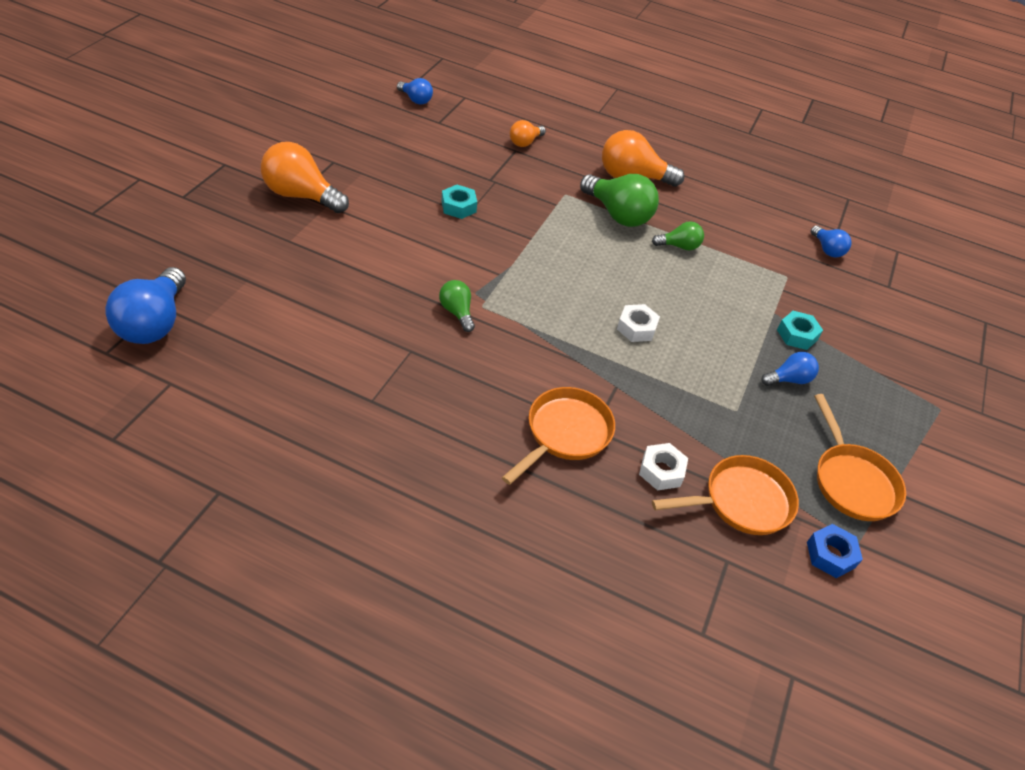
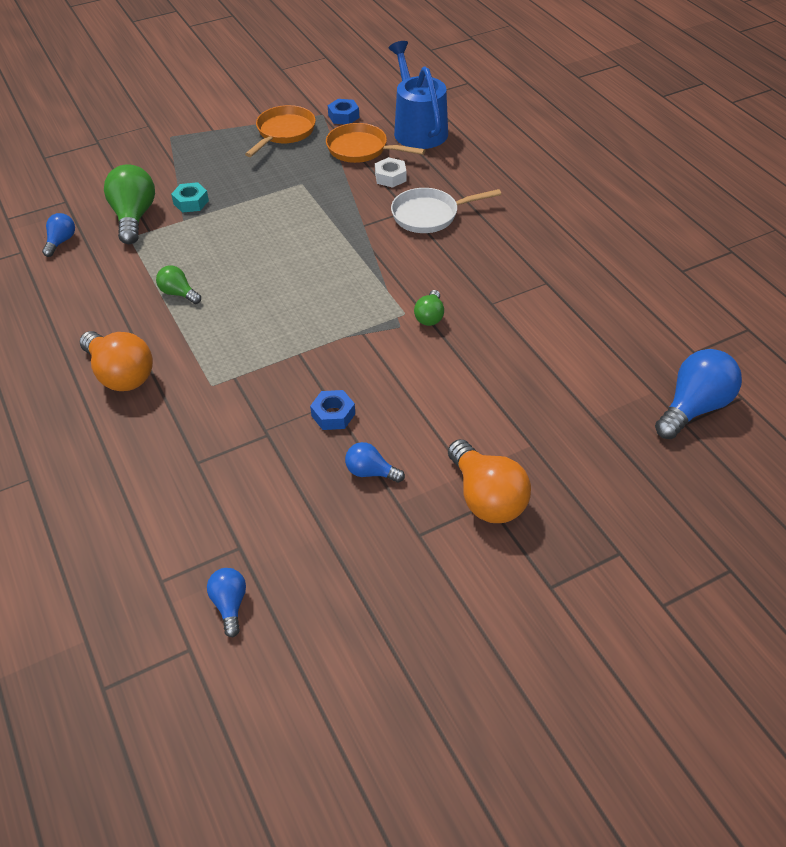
camera: 135 degrees left, 0 degrees up
turquoise nut [441,185,477,219] -> blue nut [310,390,355,430]
orange pan [502,387,615,485] -> white pan [391,188,501,233]
orange light bulb [510,120,546,147] -> none
green light bulb [580,174,659,227] -> green light bulb moved to [104,165,155,244]
white nut [617,304,660,342] -> none
blue light bulb [761,352,819,386] -> blue light bulb moved to [345,442,405,483]
none -> blue watering can [389,41,448,149]

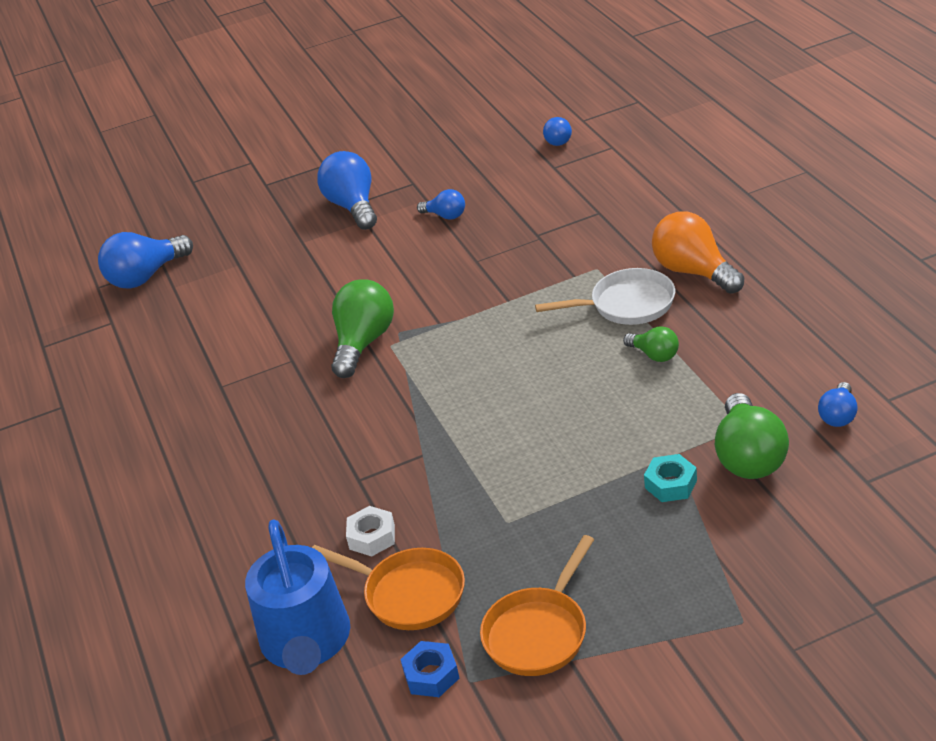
camera: 170 degrees left, 10 degrees down
blue nut [310,390,355,430] -> none
white pan [391,188,501,233] -> white pan moved to [535,268,675,325]
green light bulb [414,290,444,326] -> green light bulb [331,279,394,378], size x1.84
orange light bulb [448,439,531,523] -> blue light bulb [317,151,377,230]

